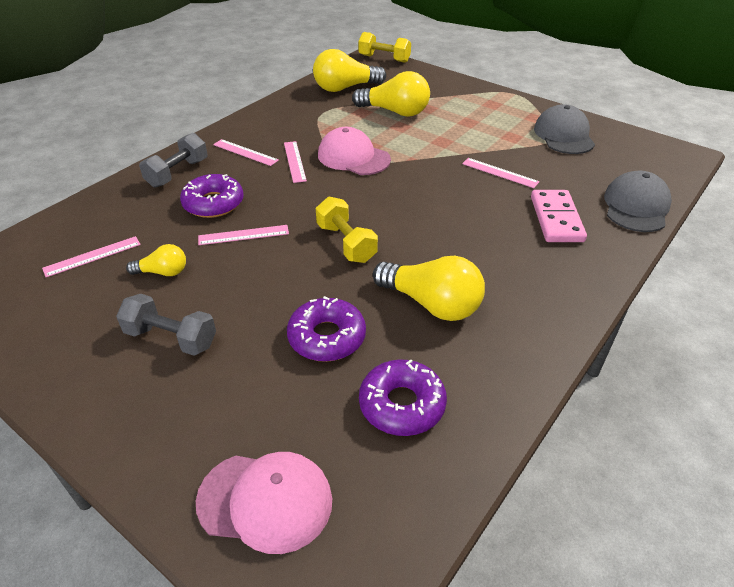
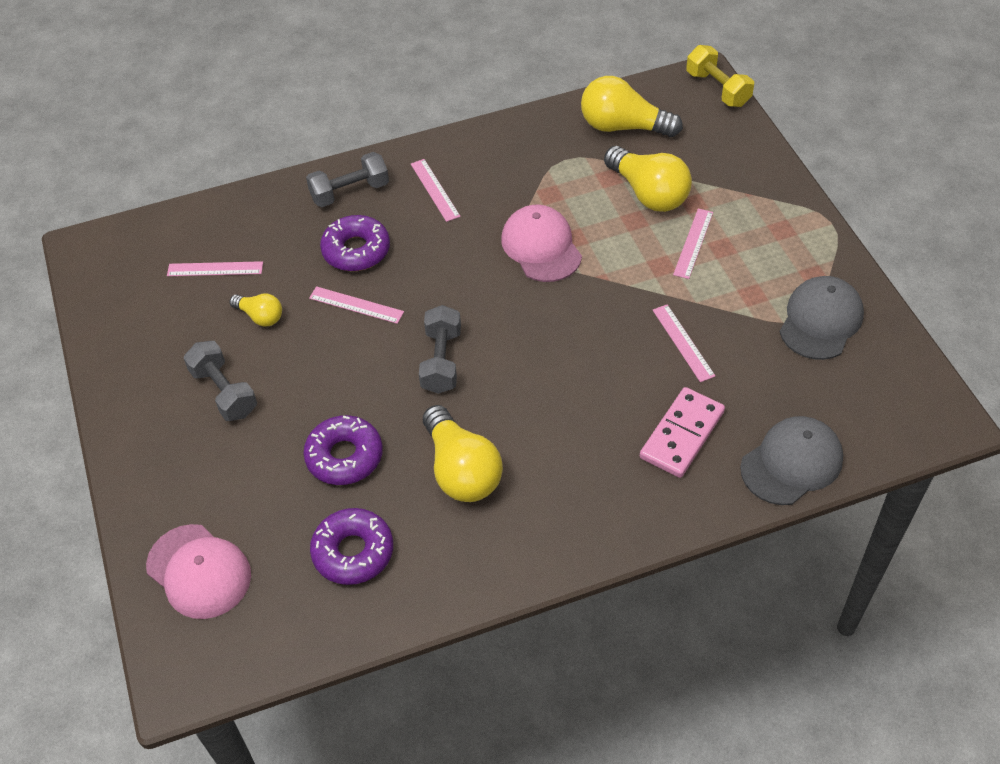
camera: 35 degrees right, 10 degrees up
pink ruler [284,141,307,183] -> pink ruler moved to [673,208,713,279]
yellow dumbbell [316,197,378,263] -> grey dumbbell [419,305,461,394]

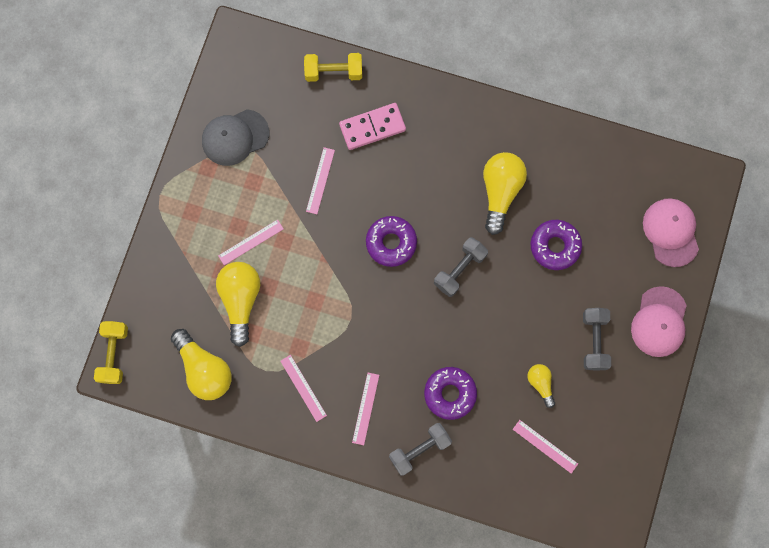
camera: 145 degrees left, 25 degrees up
grey dumbbell [306,152,389,207] -> grey dumbbell turned 45 degrees counterclockwise [389,423,452,476]
pink ruler [309,286,404,324] -> pink ruler moved to [280,355,327,422]
purple donut [310,508,393,585] -> purple donut moved to [366,216,417,267]
pink cap [501,205,582,282] -> pink cap moved to [631,286,687,357]
grey cap [740,416,843,505] -> yellow dumbbell [304,53,362,82]

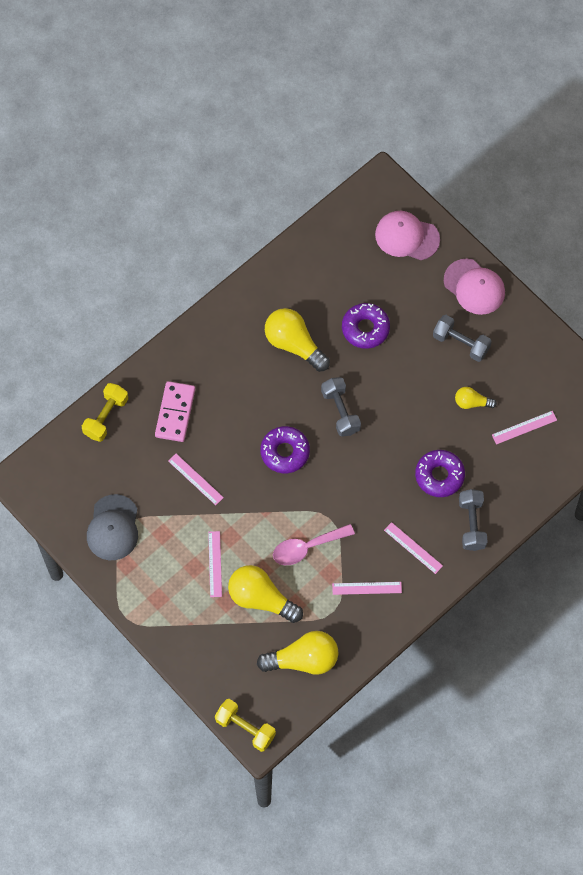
camera: 60 degrees left, 10 degrees down
none -> pink spoon [273,524,355,565]

